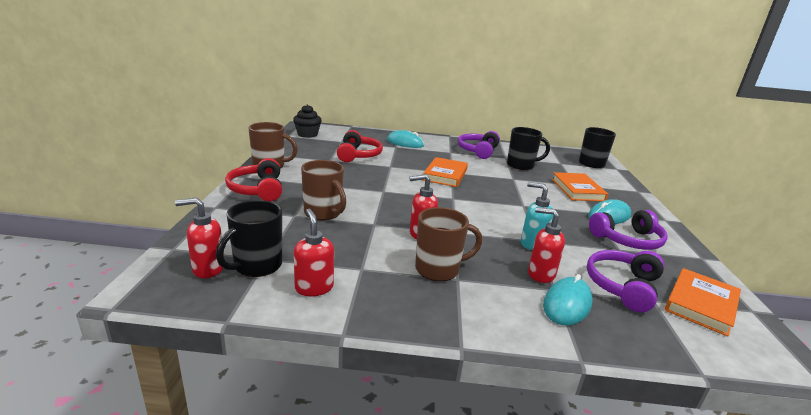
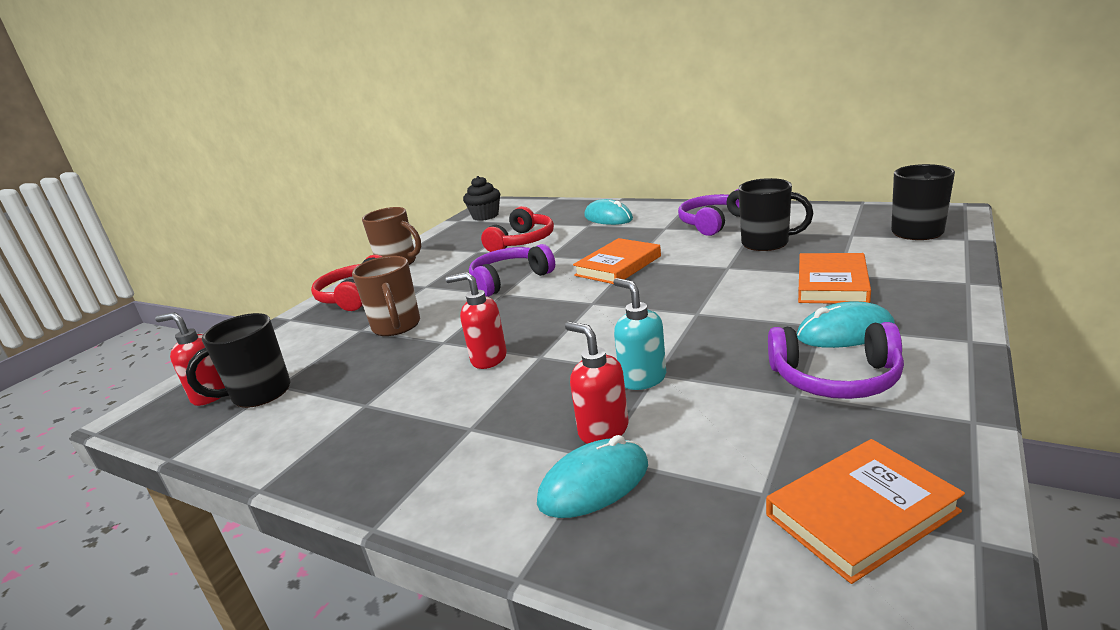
camera: 30 degrees right, 0 degrees up
red soap dispenser [294,209,334,296] -> none
brown mug [415,207,482,281] -> none
purple headphones [587,250,664,312] -> purple headphones moved to [469,244,555,297]

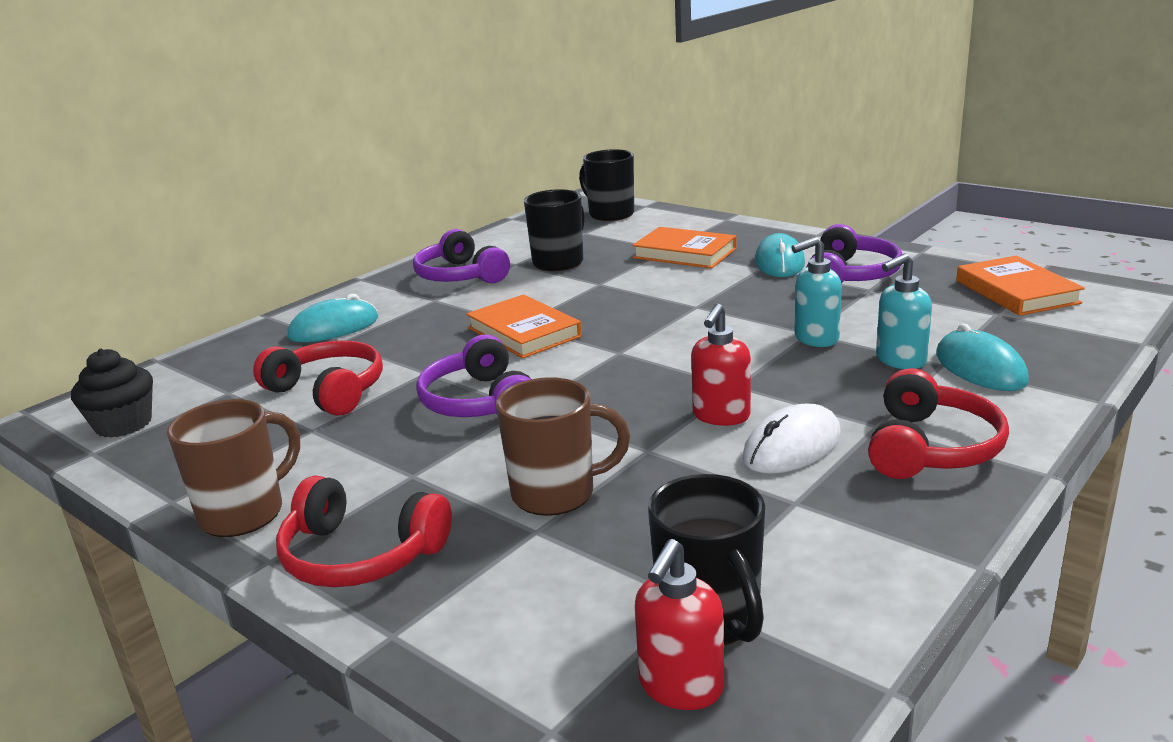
camera: 80 degrees left, 0 degrees up
red soap dispenser [565,321,629,444] -> turquoise soap dispenser [876,253,932,369]
none -> white mouse [742,404,841,474]
none -> red headphones [868,368,1009,479]

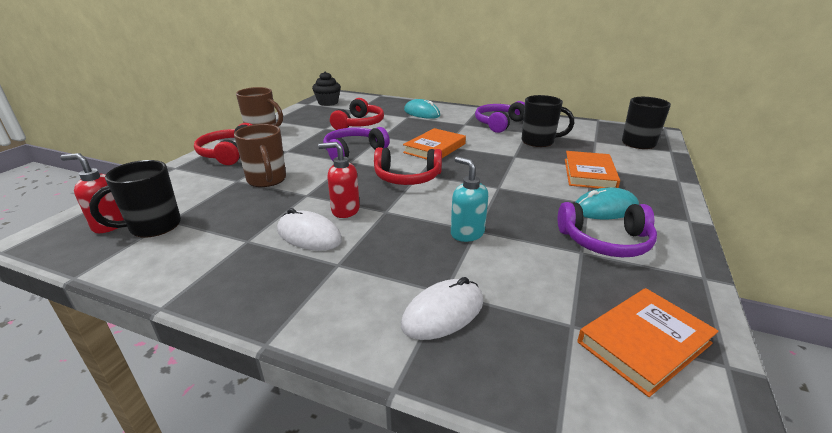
camera: 70 degrees right, 5 degrees up
red headphones [868,368,1009,479] -> red headphones moved to [374,147,442,185]
turquoise soap dispenser [876,253,932,369] -> none
turquoise mouse [936,324,1029,391] -> white mouse [401,277,483,340]

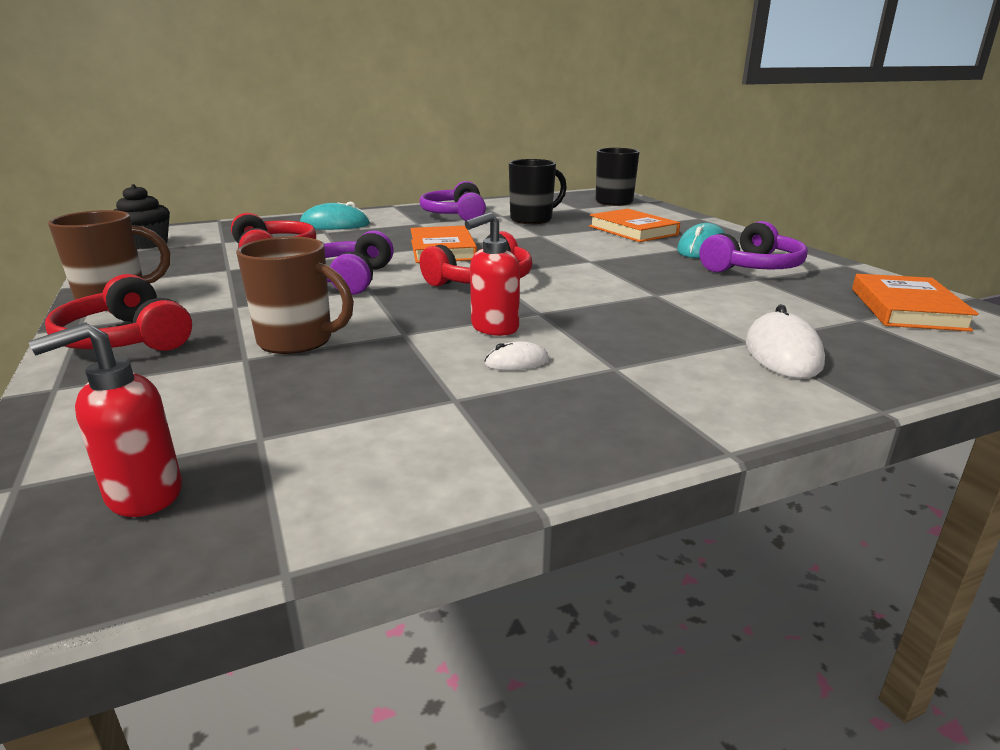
camera: 45 degrees left, 5 degrees down
black mug [89,160,181,237] -> none
white mouse [277,208,342,251] -> white mouse [485,341,549,370], size x0.53
turquoise soap dispenser [451,156,488,242] -> none

